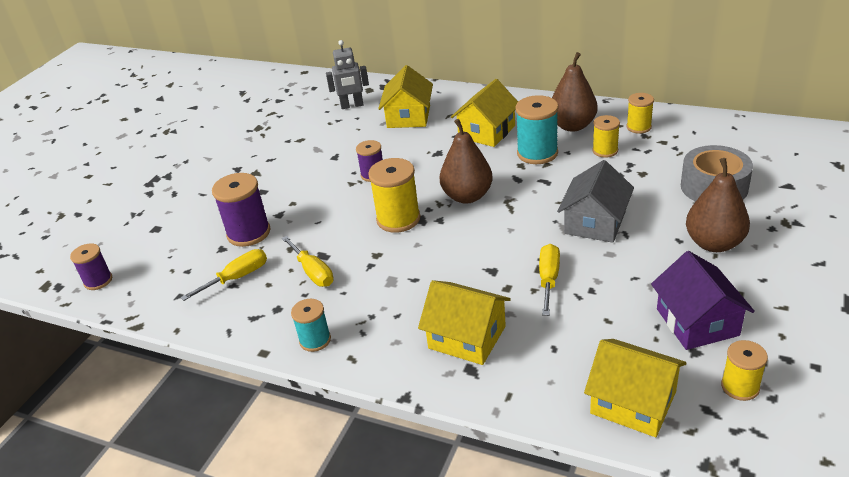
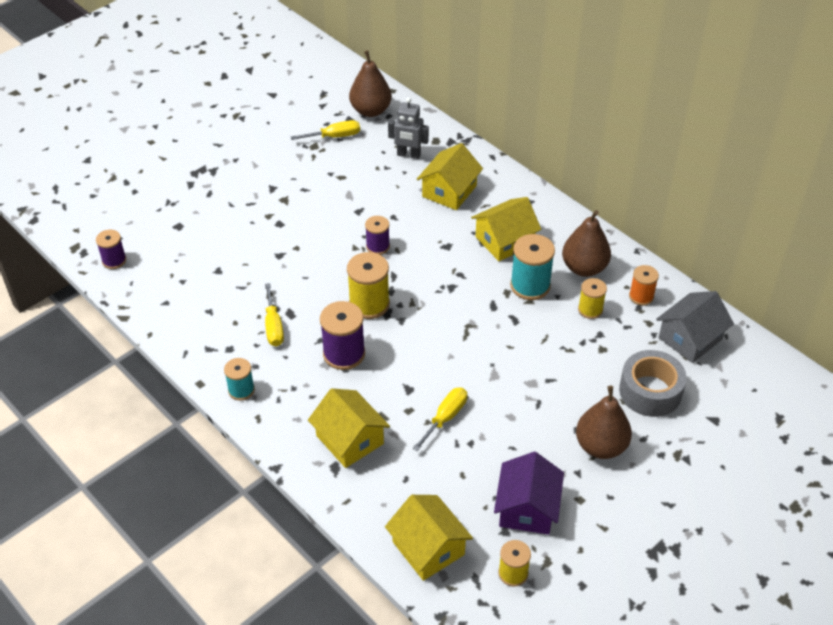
camera: 20 degrees right, 10 degrees up
yellow screwdriver [181,249,267,301] -> yellow screwdriver moved to [291,120,360,140]
purple spool [212,173,270,247] -> purple spool moved to [320,301,365,370]
brown pear [440,119,493,204] -> brown pear moved to [349,50,392,117]
grey house [557,160,634,243] -> grey house moved to [656,291,734,363]
yellow spool [627,93,654,134] -> orange spool [629,265,659,306]

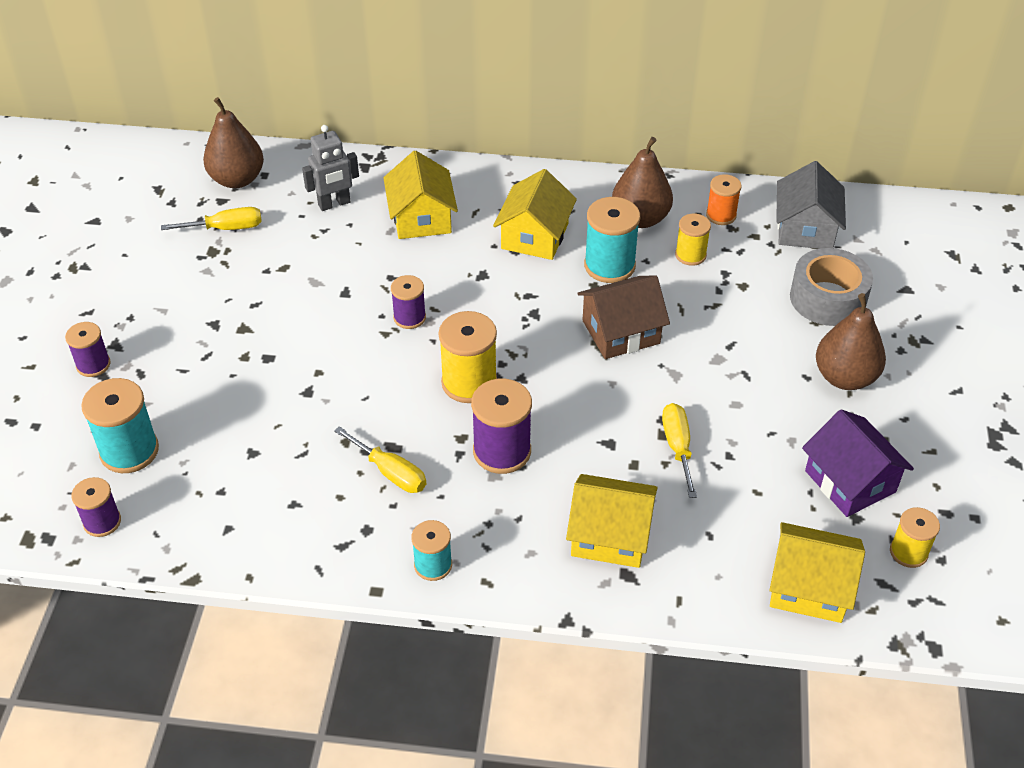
camera: 40 degrees left, 0 degrees up
yellow screwdriver [291,120,360,140] -> yellow screwdriver turned 45 degrees clockwise [161,207,262,230]
none -> purple spool [65,322,111,377]
none -> turquoise spool [81,378,159,473]
none -> brown house [577,275,670,359]

